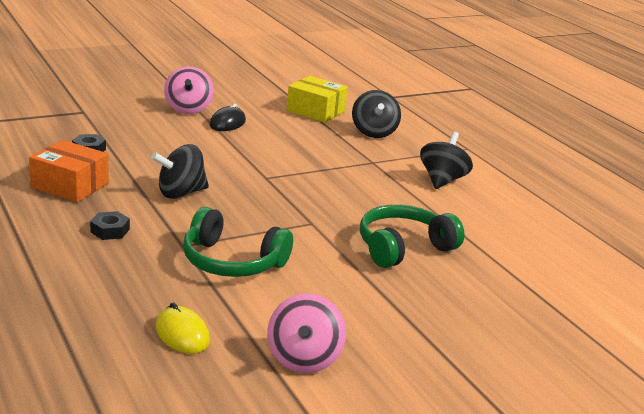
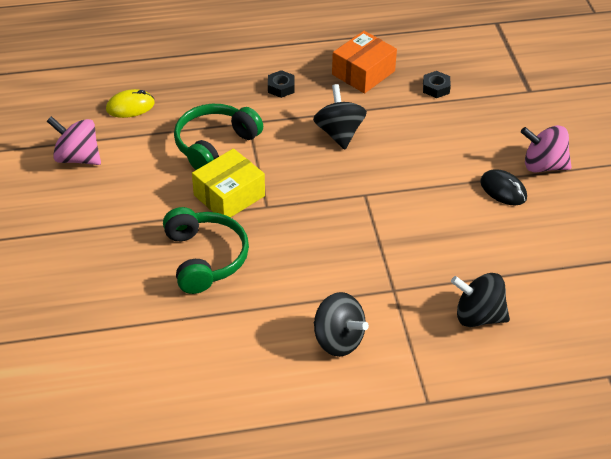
camera: 110 degrees right, 20 degrees up
yellow box [287,76,348,123] -> yellow box moved to [192,148,265,218]

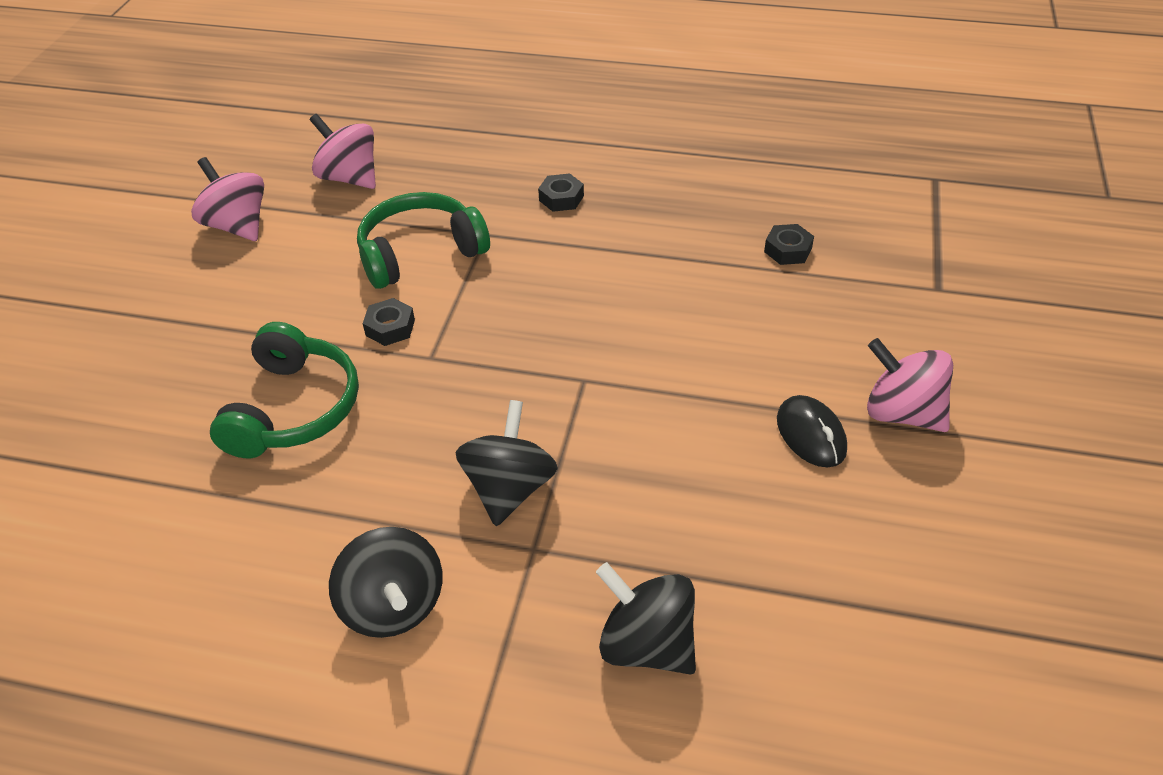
camera: 25 degrees right, 0 degrees up
yellow mouse [106,89,155,118] -> pink spinning top [310,114,376,189]
yellow box [192,148,265,218] -> black nut [363,298,415,346]
black spinning top [313,84,367,150] -> black spinning top moved to [456,400,558,526]
orange box [332,31,397,93] -> none

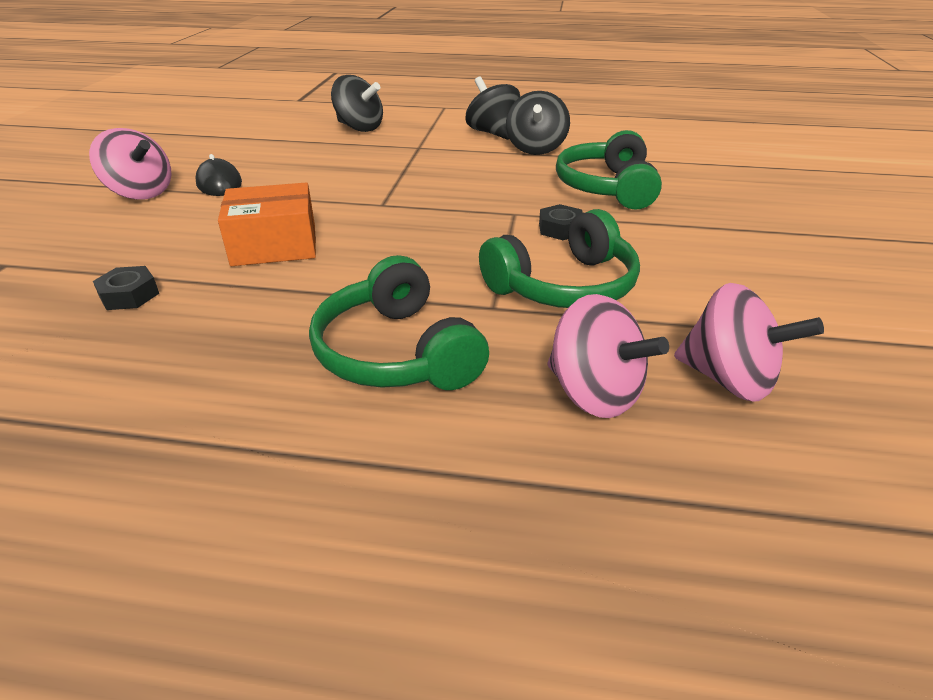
camera: 175 degrees right, 10 degrees down
pink spinning top [191,157,264,241] -> pink spinning top moved to [547,294,669,418]
black spinning top [456,400,558,526] -> black spinning top moved to [506,91,570,155]
black nut [538,173,584,212] -> green headphones [309,255,489,390]
none -> orange box [218,183,316,266]

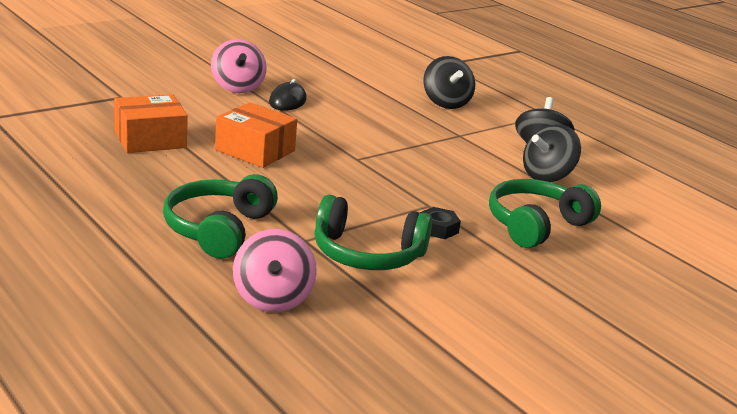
camera: 40 degrees right, 10 degrees down
black nut [93,266,159,310] -> orange box [114,94,188,153]
pink spinning top [674,283,824,402] -> none

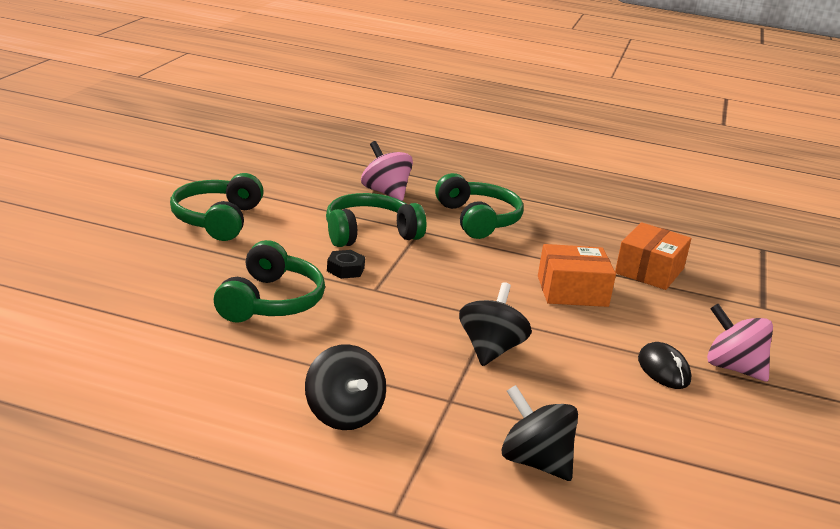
camera: 145 degrees right, 0 degrees up
black spinning top [523,124,581,182] -> black spinning top moved to [459,282,532,366]
none -> green headphones [170,173,264,241]

